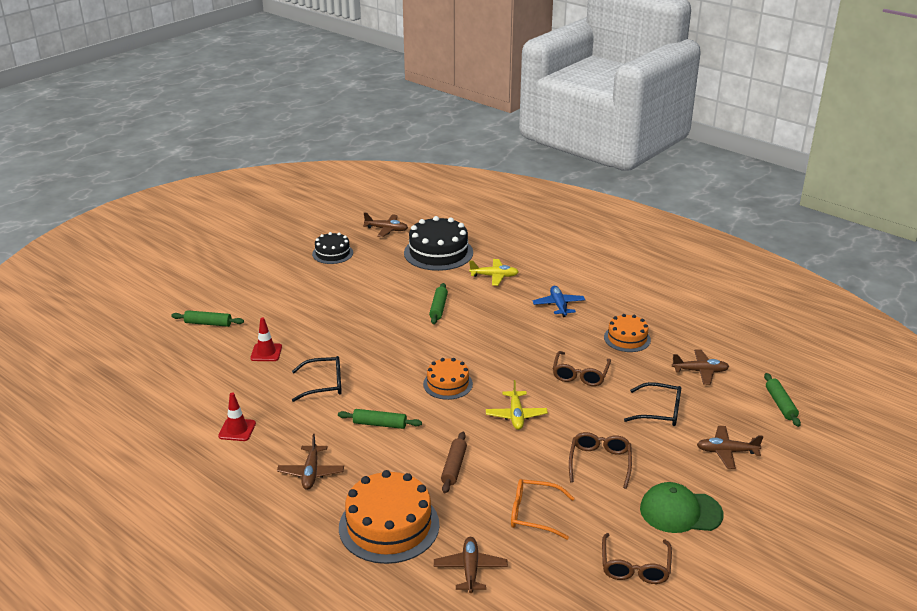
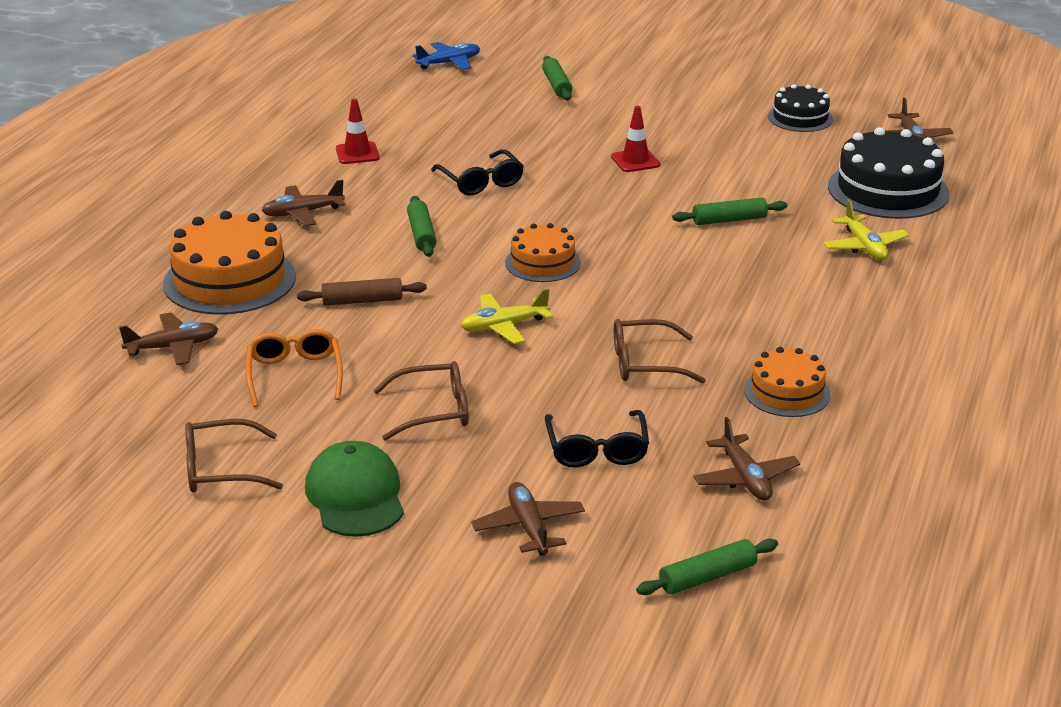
camera: 70 degrees right, 0 degrees up
red traffic cone [250,317,282,361] -> red traffic cone moved to [611,106,660,172]
blue plane [532,286,585,317] -> blue plane moved to [413,42,480,70]

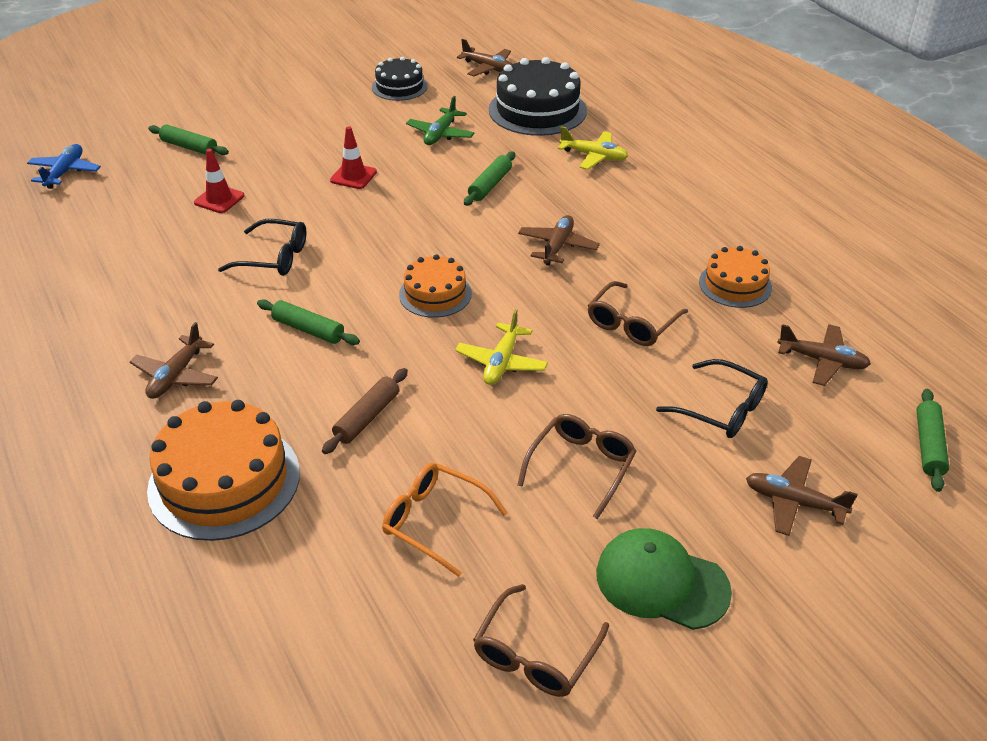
camera: 50 degrees left, 10 degrees up
brown plane [119,313,218,365] -> brown plane moved to [518,215,600,266]
red traffic cone [336,98,380,164] -> red traffic cone moved to [194,149,245,213]
none -> green plane [406,96,475,145]

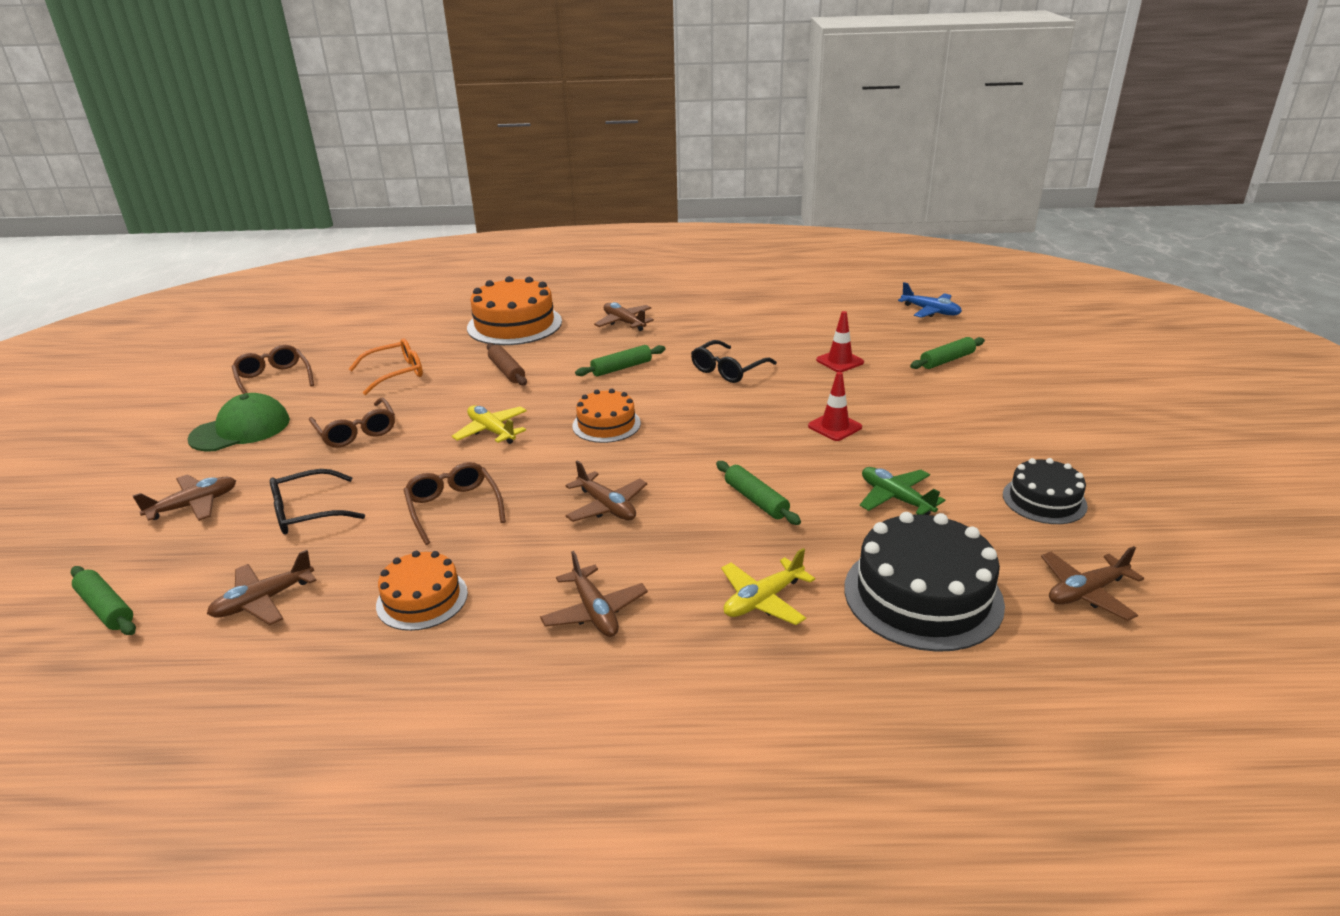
camera: 120 degrees right, 10 degrees down
none -> brown plane [540,551,648,637]

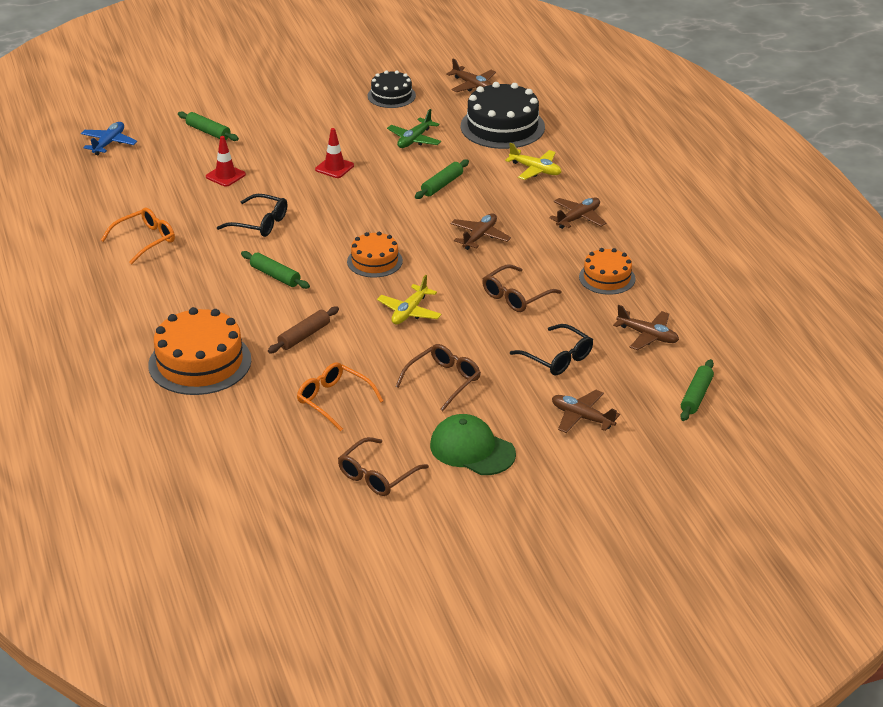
camera: 110 degrees left, 5 degrees up
brown plane [594,302,654,331] -> none
none -> orange glasses [101,208,175,264]

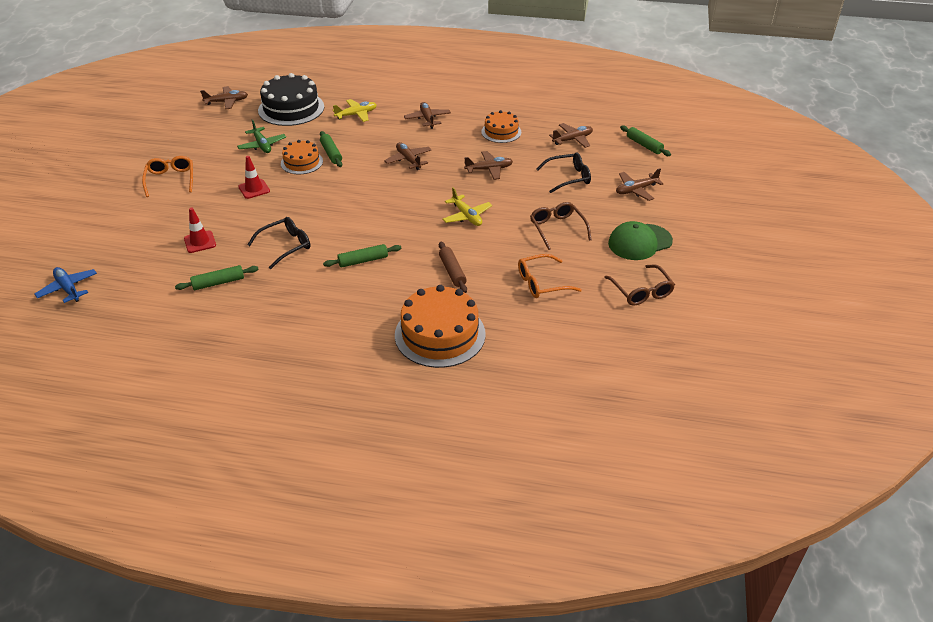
camera: 60 degrees left, 5 degrees up
orange glasses [101,208,175,264] -> orange glasses moved to [142,156,193,197]
green rolling pin [178,111,239,141] -> green rolling pin moved to [175,265,259,290]
orange cake [347,231,403,278] -> orange cake moved to [281,140,323,174]
black cake [368,70,416,108] -> none
brown glasses [482,264,562,312] -> brown plane [464,151,513,180]

